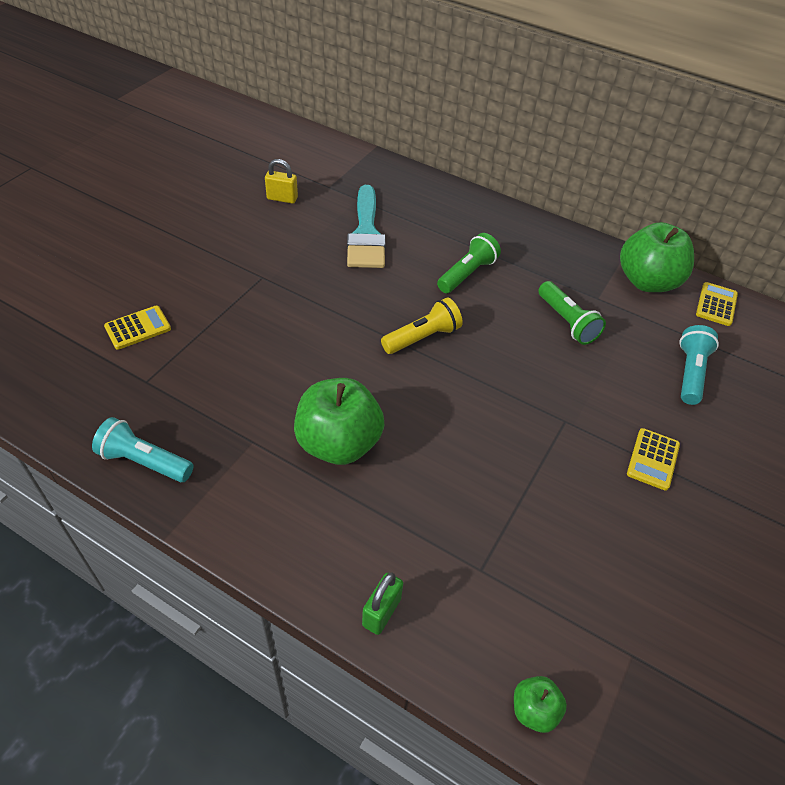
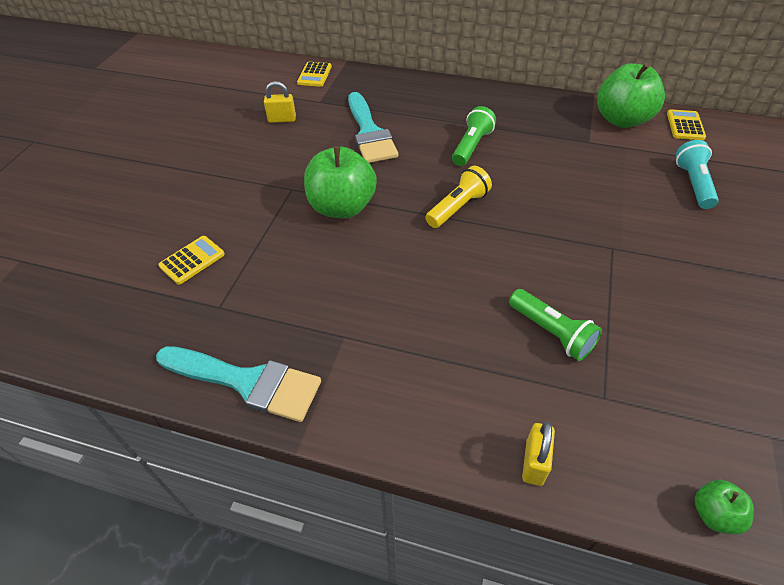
camera: 10 degrees left, 0 degrees up
turquoise flashlight [92,417,193,482] -> turquoise brush [156,346,321,422]
green apple [294,378,384,465] -> green apple moved to [304,146,377,218]
green padlock [362,573,403,635] -> yellow padlock [522,421,555,486]
green flashlight [538,281,606,345] -> green flashlight moved to [509,289,602,361]
yellow calculator [627,428,680,491] -> yellow calculator moved to [297,62,332,87]

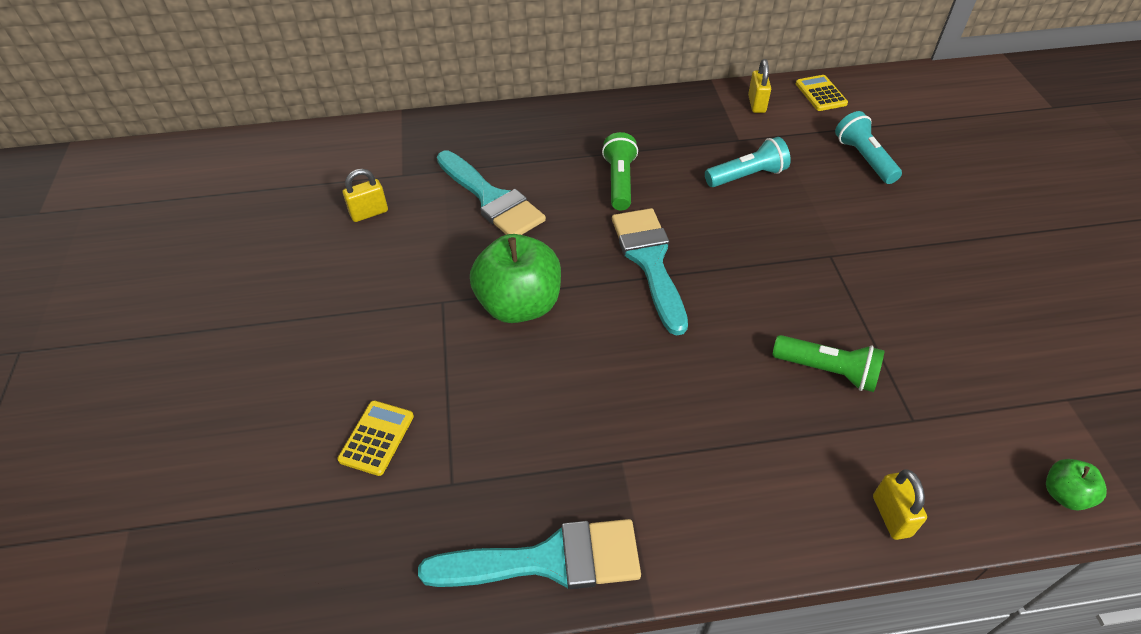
camera: 25 degrees left, 0 degrees up
yellow calculator [297,62,332,87] -> none
yellow flashlight [425,166,492,228] -> turquoise brush [612,208,688,336]
green apple [597,63,665,128] -> yellow padlock [748,59,771,113]
none -> turquoise flashlight [705,137,791,187]

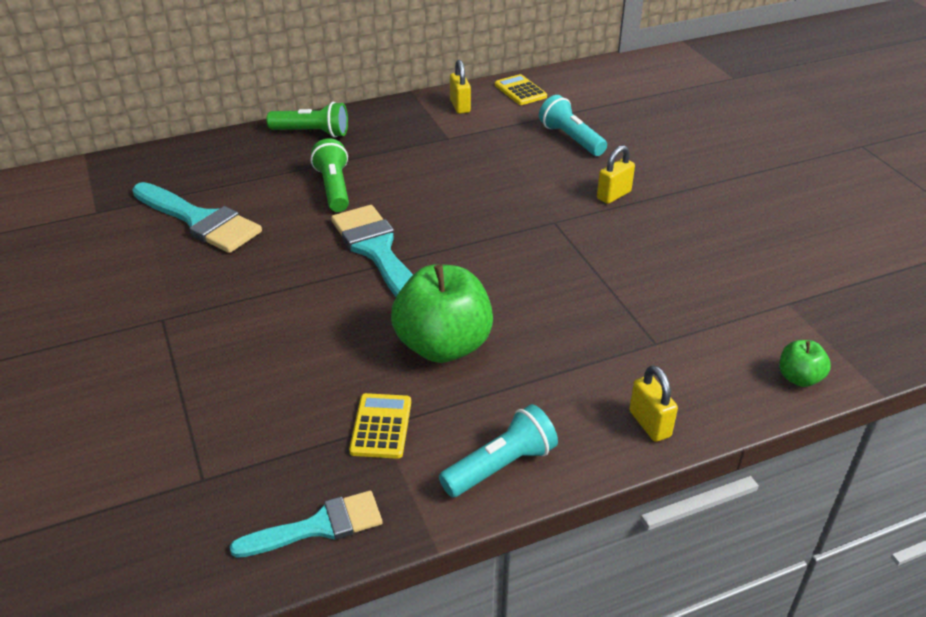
camera: 15 degrees left, 10 degrees down
yellow calculator [337,401,414,476] -> yellow calculator moved to [349,393,411,459]
yellow padlock [343,169,388,222] -> yellow padlock moved to [597,145,635,204]
turquoise brush [418,519,641,589] -> turquoise brush [230,491,382,558], size x0.65
green apple [470,234,561,323] -> green apple moved to [391,264,493,363]
turquoise flashlight [705,137,791,187] -> turquoise flashlight moved to [439,404,558,497]
green flashlight [772,335,884,392] -> green flashlight moved to [267,102,348,137]

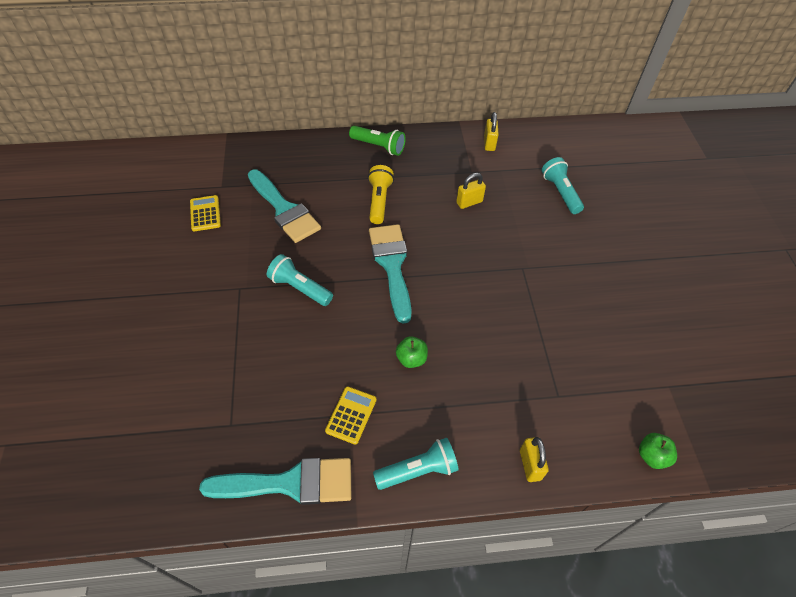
camera: 15 degrees right, 15 degrees up
turquoise brush [230,491,382,558] -> turquoise brush [199,458,351,505], size x1.55
green flashlight [311,139,349,212] -> yellow flashlight [368,165,394,224]
green apple [391,264,493,363] -> green apple [396,336,428,368], size x0.47
yellow calculator [495,74,547,105] -> yellow calculator moved to [190,195,221,231]
yellow padlock [597,145,635,204] -> yellow padlock moved to [456,173,486,209]
none -> turquoise flashlight [267,254,333,306]

